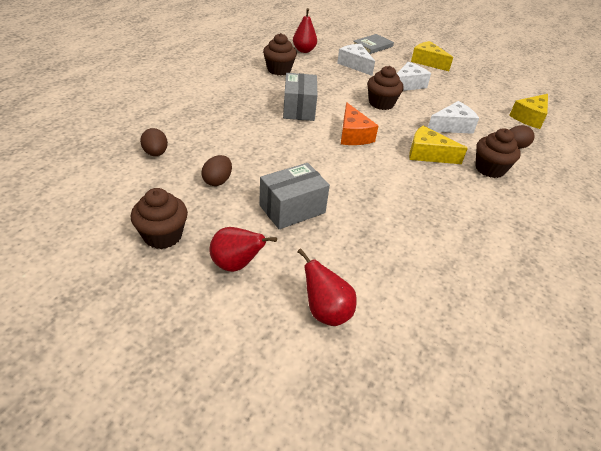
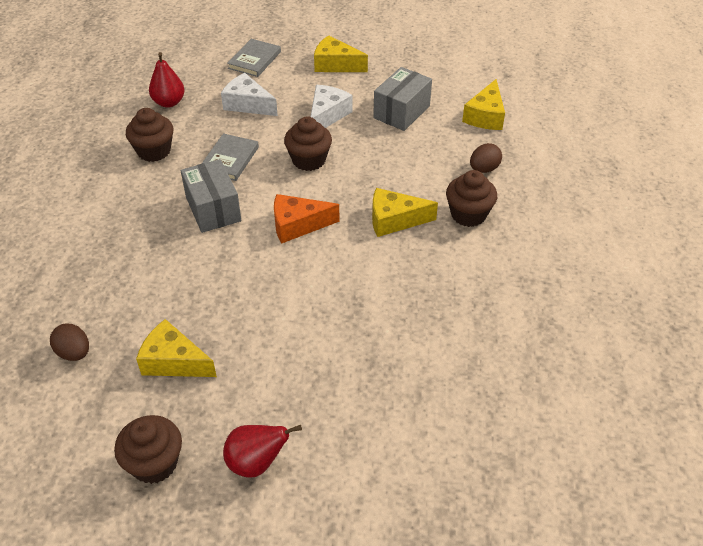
camera: 20 degrees left, 5 degrees up
brown egg [201,155,232,186] -> yellow cheese [136,319,217,377]
grey box [259,163,330,229] -> grey box moved to [373,67,432,131]
red pear [297,248,357,326] -> none
orange cheese [341,102,378,145] -> orange cheese turned 120 degrees clockwise [274,194,340,244]
white cheese [428,101,479,134] -> none
none -> grey book [202,133,259,181]

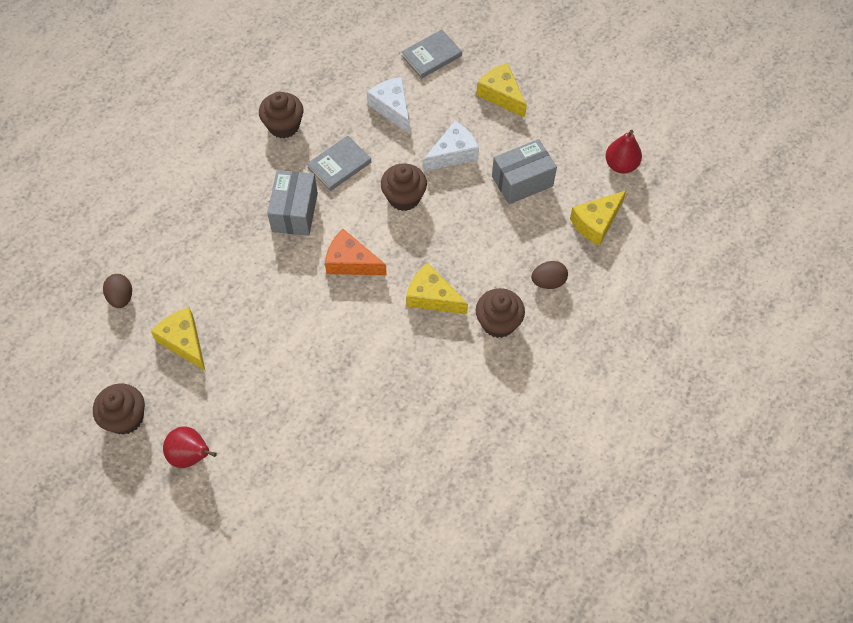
camera: 30 degrees right, 15 degrees up
red pear [149,52,185,108] -> red pear moved to [605,130,642,174]

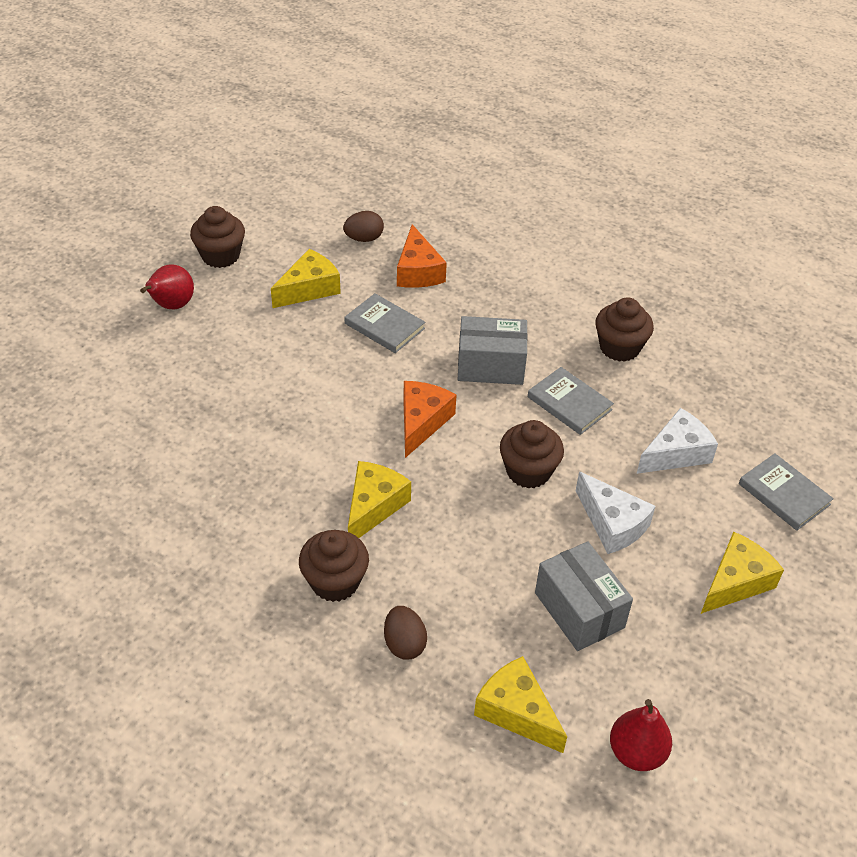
camera: 85 degrees right, 15 degrees down
none -> grey book [345,294,425,353]
none -> orange cheese [397,224,447,288]

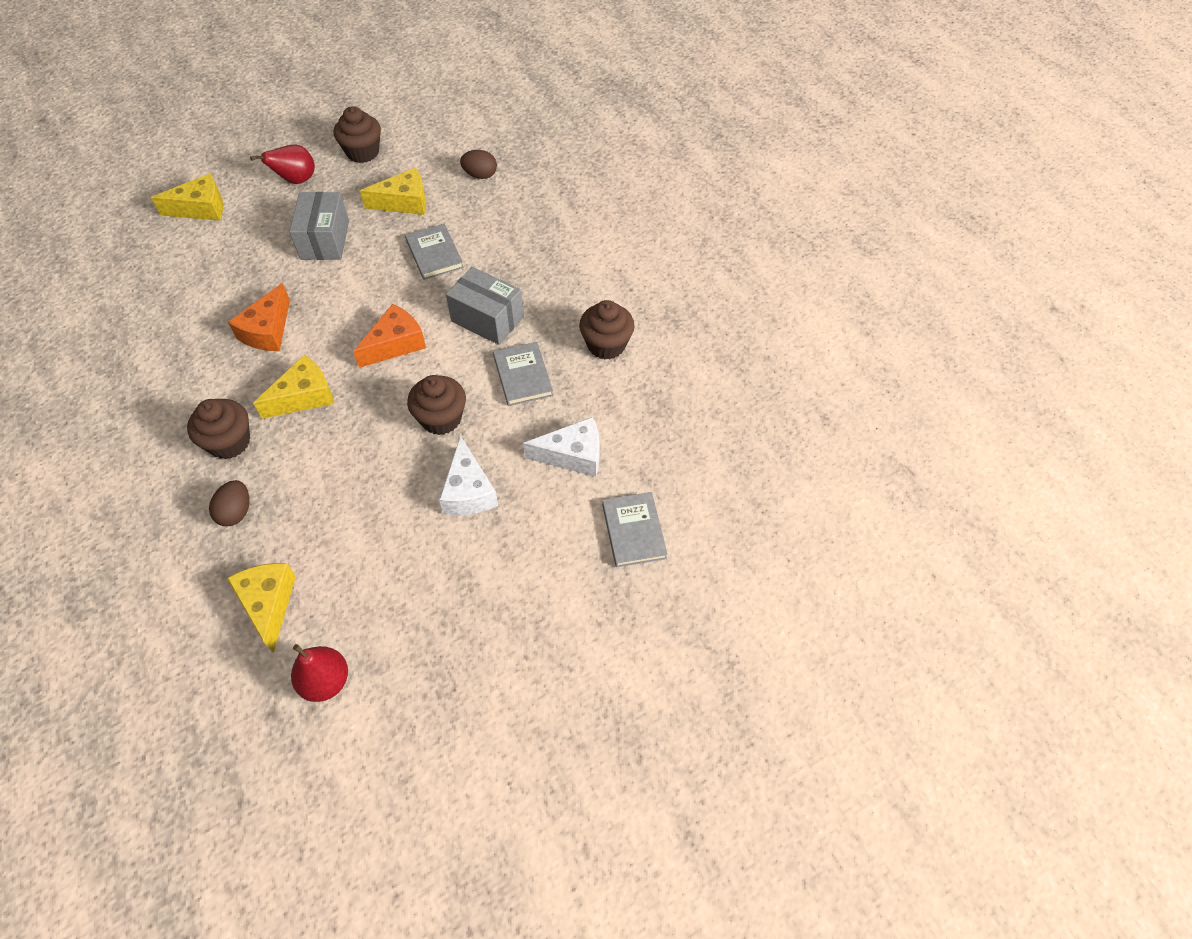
camera: 30 degrees right, 10 degrees up
orange cheese [397,224,447,288] -> orange cheese moved to [228,283,290,351]
grey box [535,541,633,651] -> grey box moved to [289,192,349,260]
yellow cheese [701,531,784,614] -> yellow cheese moved to [151,174,223,221]

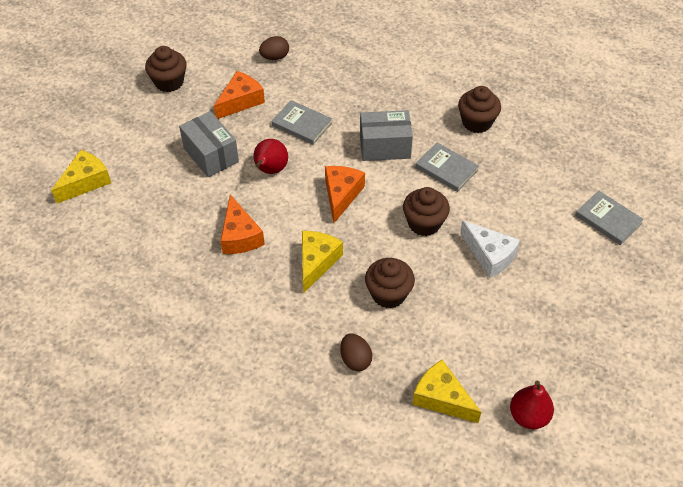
camera: 35 degrees left, 5 degrees down
brown cupcake [187,399,250,459] -> brown cupcake moved to [365,258,415,308]
red pear [250,144,315,184] -> red pear moved to [253,139,288,174]
yellow cheese [360,168,426,215] -> orange cheese [214,71,265,119]
white cheese [523,417,599,477] -> none

